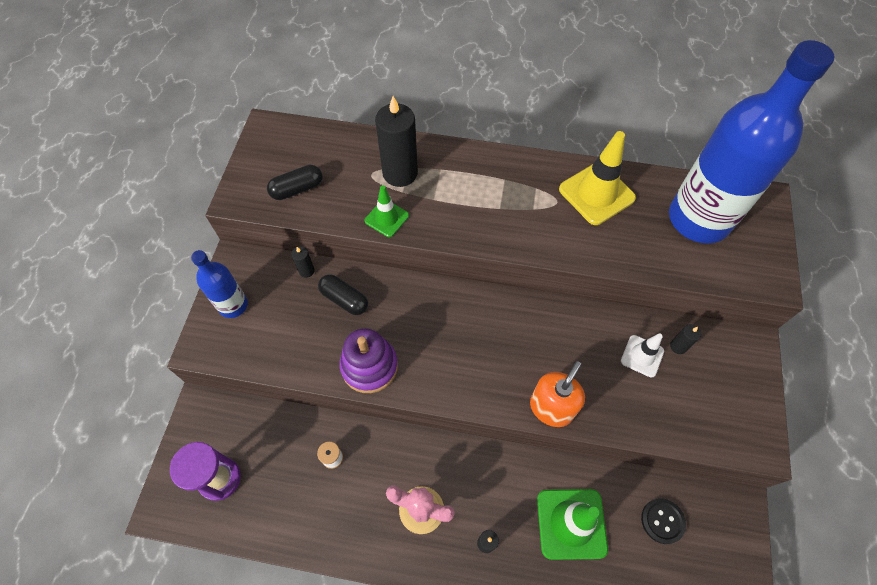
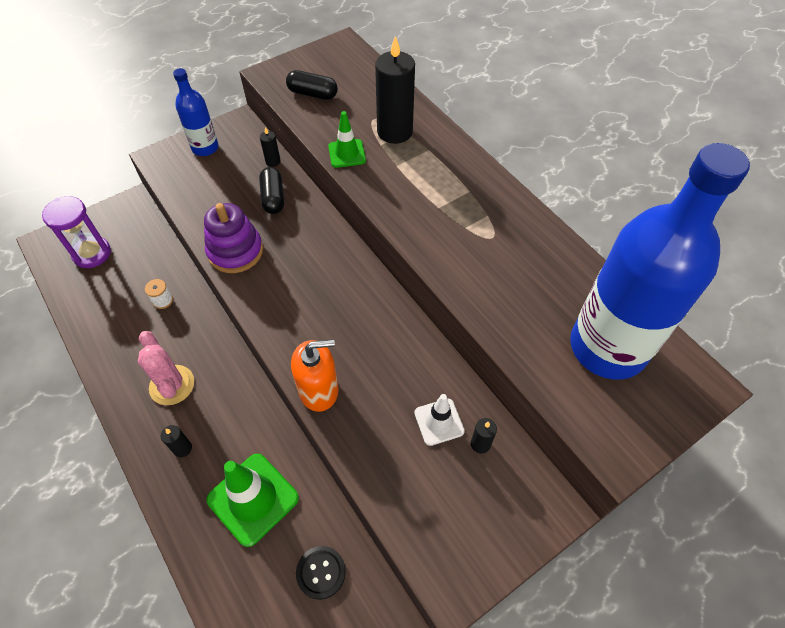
camera: 45 degrees right, 5 degrees down
yellow traffic cone [559,131,636,225] -> none

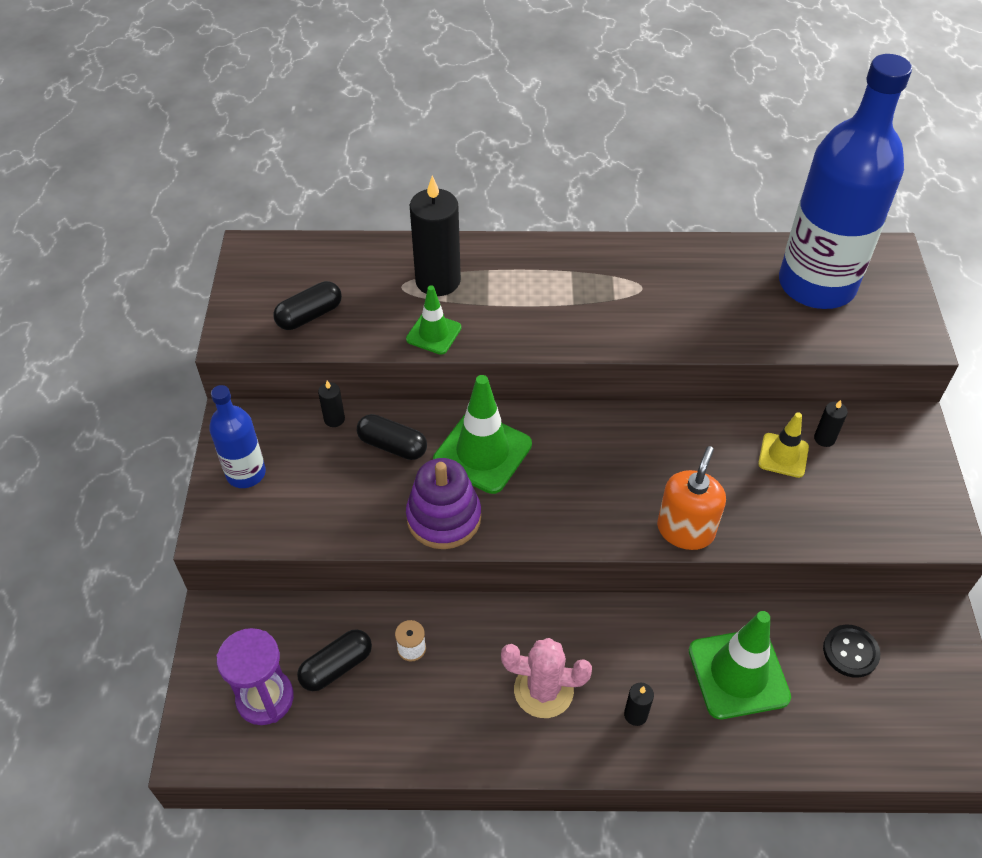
camera: 55 degrees left, 5 degrees down
white traffic cone [414,394,465,446] -> yellow traffic cone [758,412,809,478]
none -> black capsule [297,629,372,691]
none -> green traffic cone [433,375,532,494]

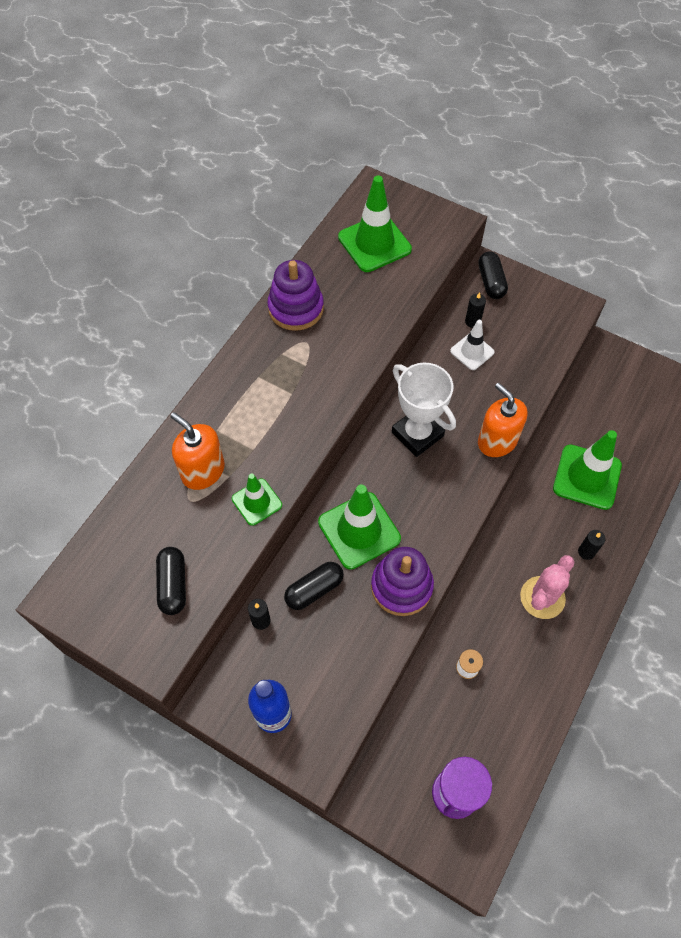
camera: 60 degrees left, 10 degrees up
black capsule [297,629,372,691] -> black capsule moved to [478,252,508,299]
black candle [410,176,461,296] -> orange soap dispenser [170,412,225,490]
yellow traffic cone [758,412,809,478] -> white traffic cone [450,320,495,370]
blue bottle [779,54,912,309] -> green traffic cone [338,175,412,272]
black button [823,625,880,678] -> none
none -> purple stacking toy [267,260,324,331]
none -> white trophy [392,363,456,457]

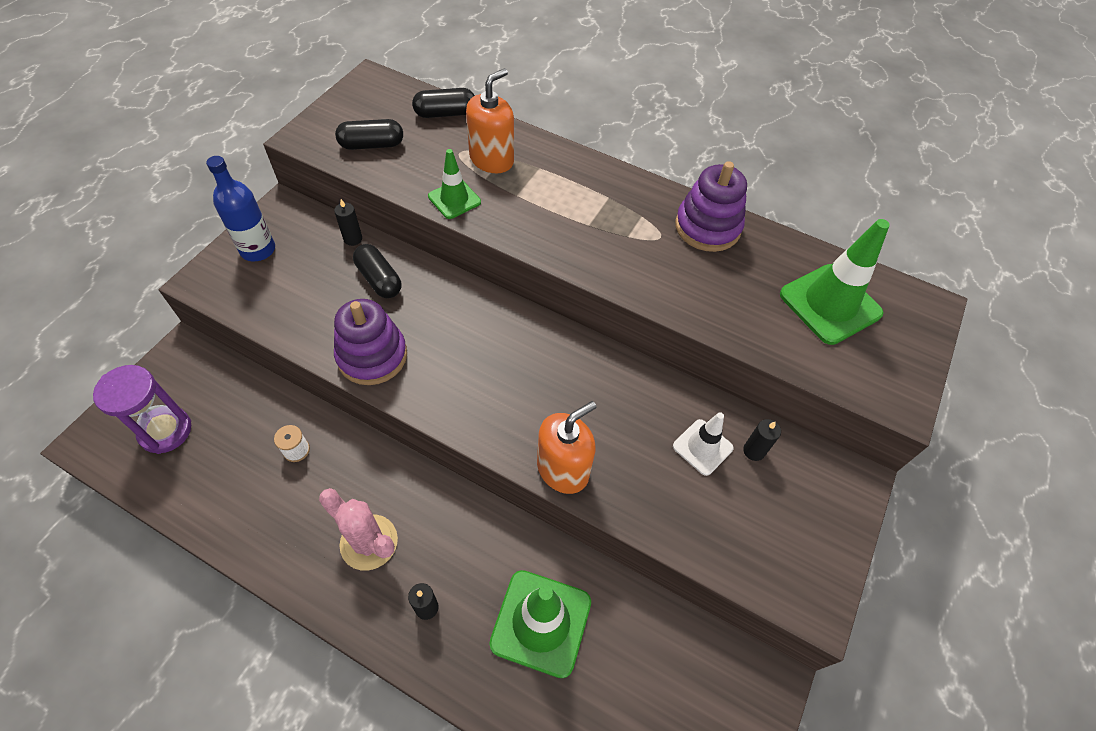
camera: 85 degrees right, 5 degrees down
green traffic cone [318,484,401,570] -> none
white trophy [392,363,456,457] -> none
black capsule [478,252,508,299] -> black capsule moved to [412,88,475,118]

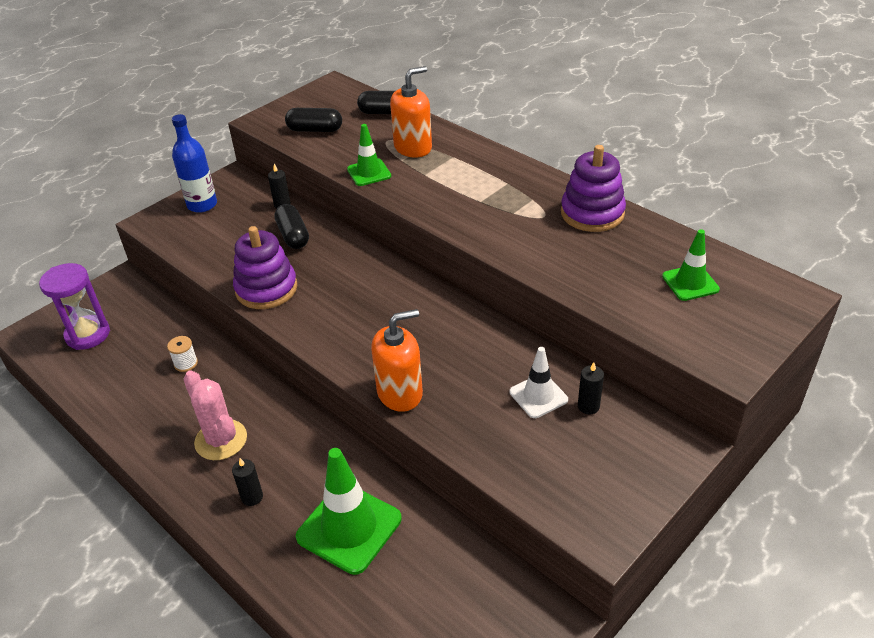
camera: 20 degrees right, 15 degrees down
green traffic cone [780,219,890,345] -> green traffic cone [662,229,720,301], size x0.58

